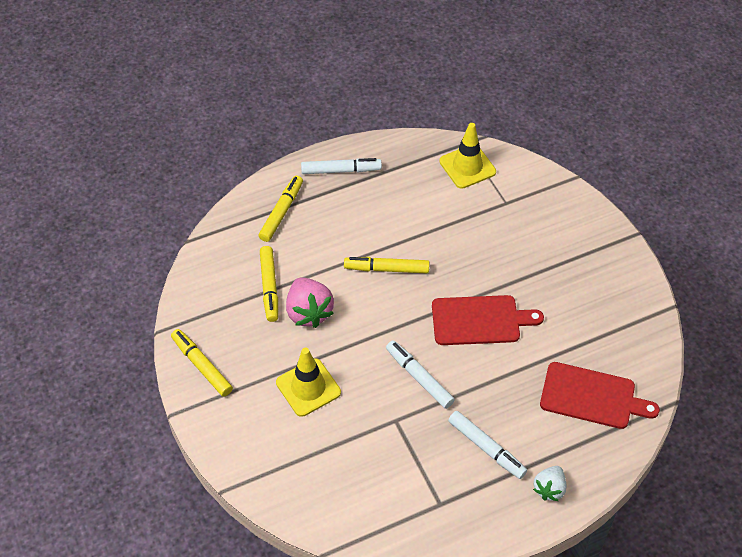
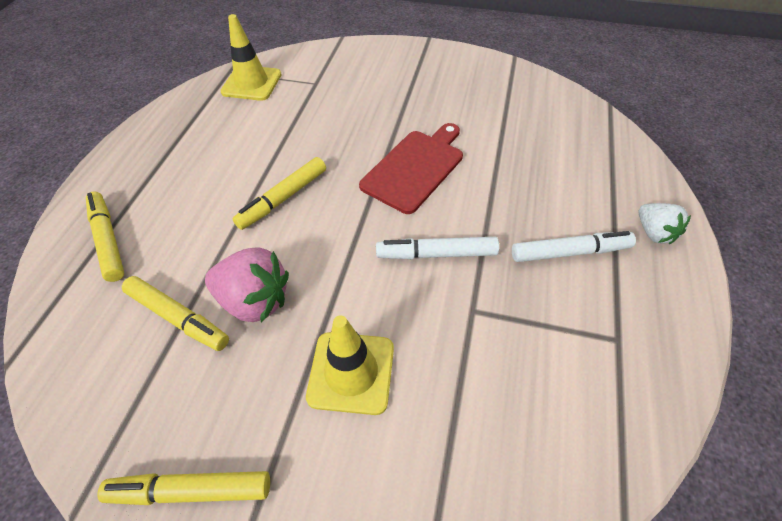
camera: 50 degrees left, 0 degrees up
white marker [301,158,382,174] -> none
red cutting board [540,362,660,429] -> none

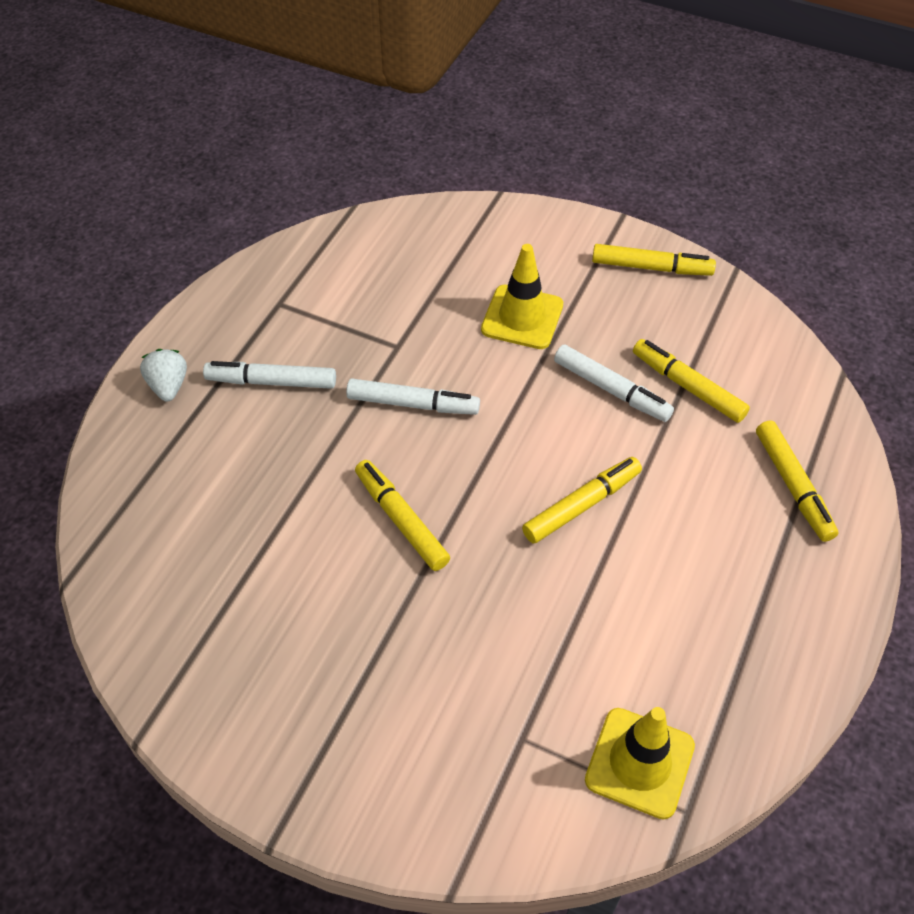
camera: 170 degrees left, 0 degrees up
pink strawberry [205,247,289,322] -> white marker [554,345,674,422]
red cutting board [359,123,463,214] -> yellow marker [355,460,450,571]

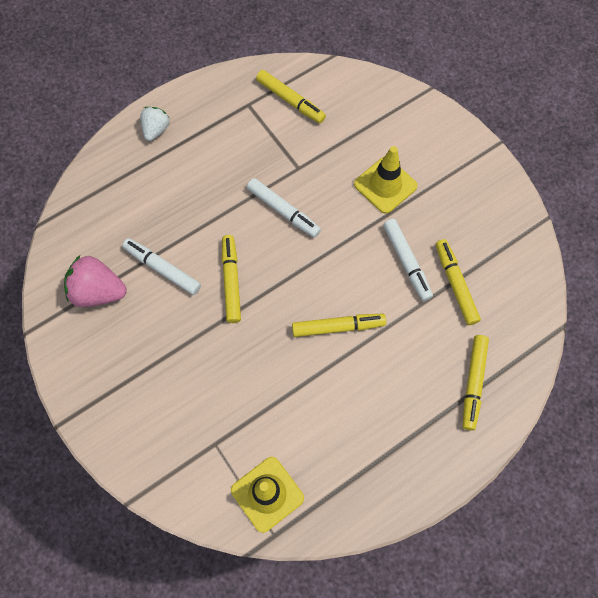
camera: 30 degrees right, 15 degrees up
white marker [203,361,336,389] -> white marker moved to [122,238,201,295]
yellow marker [592,244,716,276] -> yellow marker moved to [256,70,326,123]
none -> pink strawberry [64,255,127,307]

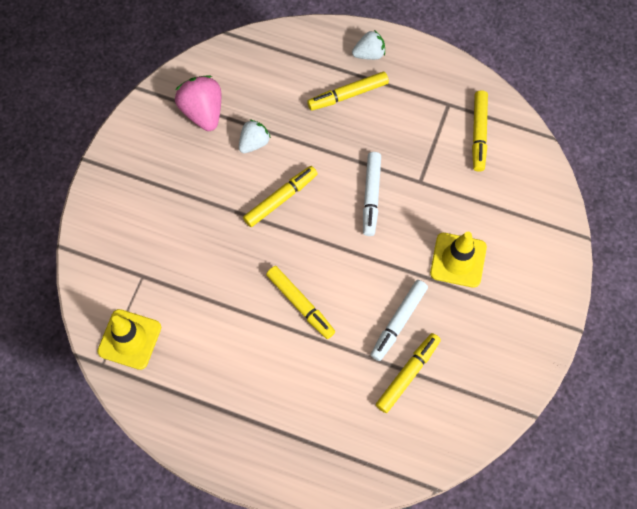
camera: 55 degrees right, 0 degrees up
white marker [122,238,201,295] -> white strawberry [239,120,271,153]
yellow marker [463,335,489,431] -> yellow marker moved to [307,72,389,111]

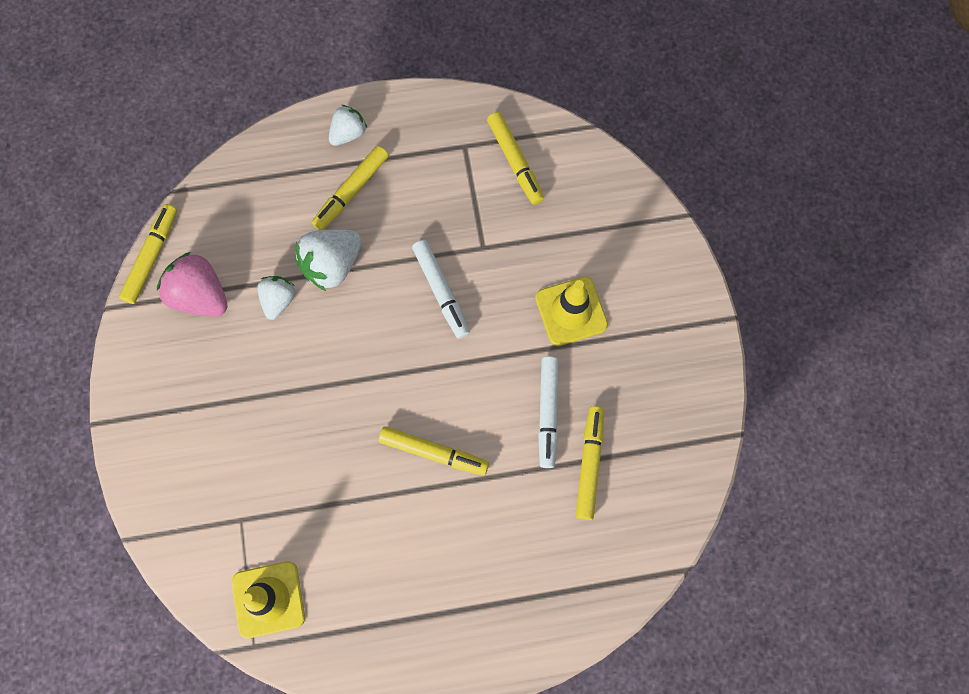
camera: 30 degrees left, 5 degrees up
yellow marker [243,166,318,227] -> yellow marker moved to [119,204,177,304]
none -> white strawberry [295,229,362,291]

